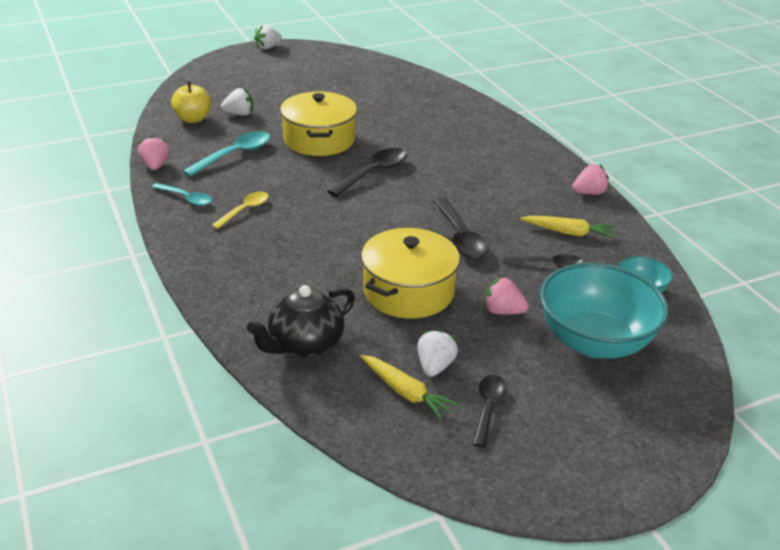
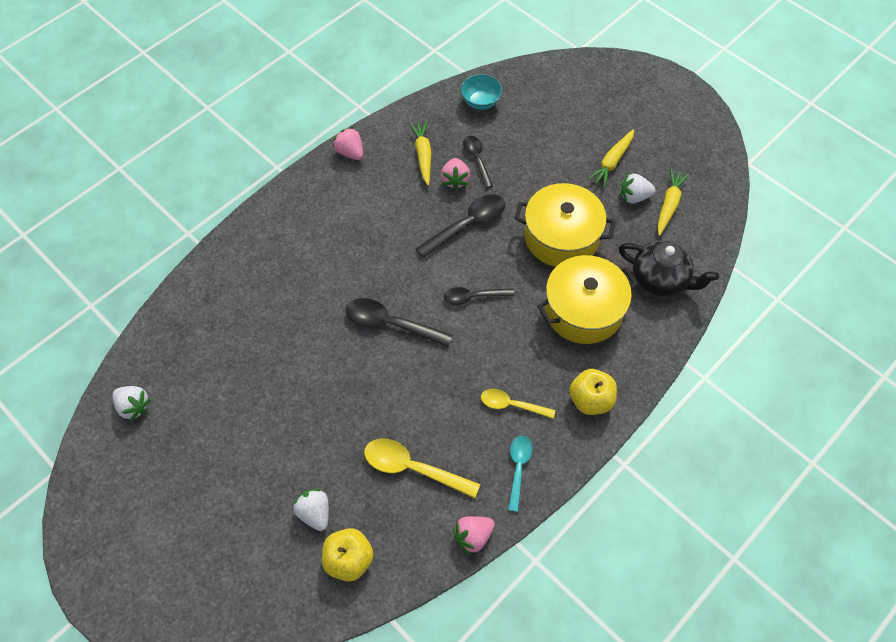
camera: 110 degrees left, 25 degrees up
turquoise spoon [183,131,270,177] -> yellow spoon [364,439,480,498]
white strawberry [254,25,282,50] -> white strawberry moved to [112,386,151,421]
yellow pot [280,91,357,156] -> yellow pot moved to [537,255,638,344]
black spoon [473,375,507,448] -> black spoon moved to [444,287,514,305]
pink strawberry [484,276,528,315] -> pink strawberry moved to [441,158,470,190]
turquoise bowl [540,263,669,359] -> none
none -> yellow apple [569,369,617,415]
none -> yellow carrot [588,129,634,188]

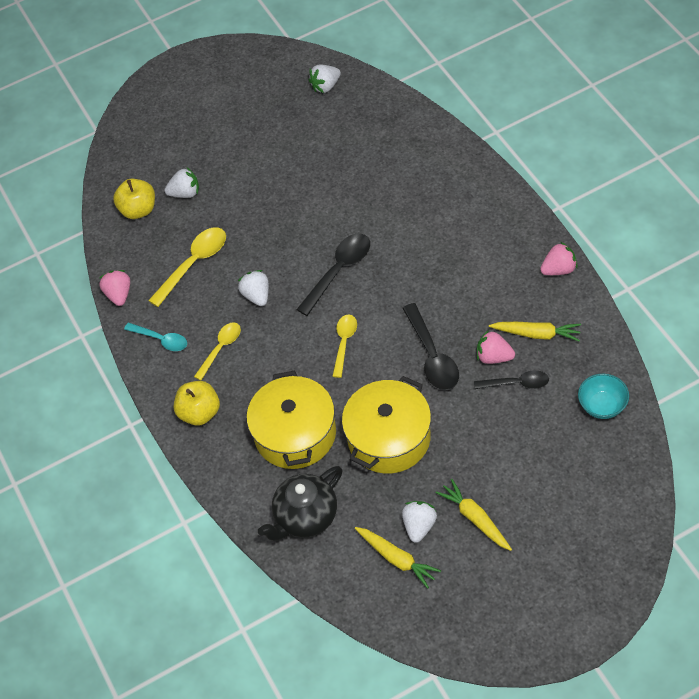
camera: 115 degrees right, 5 degrees down
black spoon [444,287,514,305] -> yellow spoon [332,315,357,378]
none -> white strawberry [238,270,269,306]

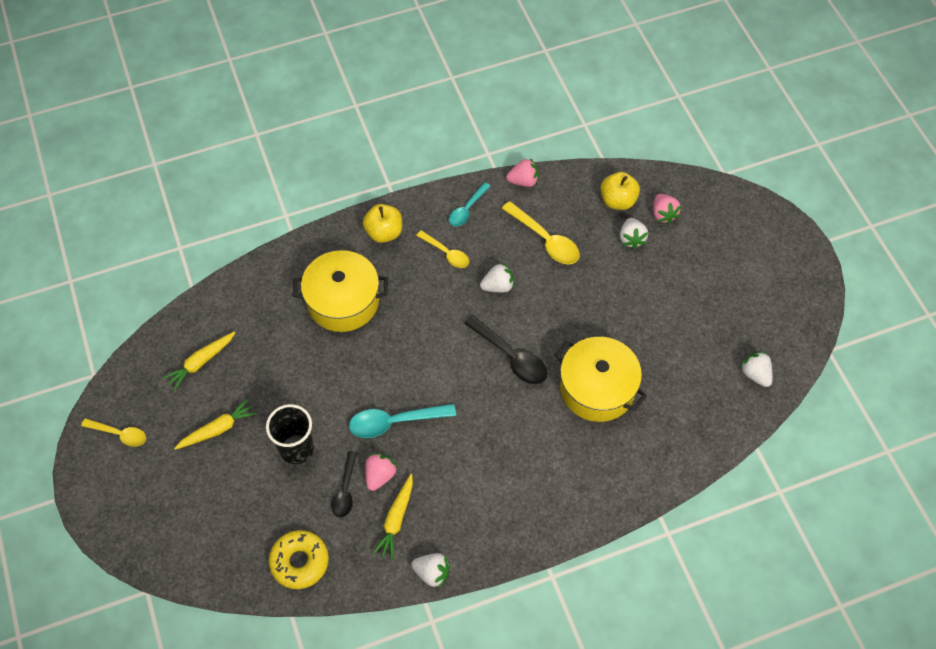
camera: 90 degrees right, 5 degrees up
black teapot [258,466,342,541] -> none
yellow spoon [332,315,357,378] -> yellow spoon moved to [81,418,146,447]
yellow pot [342,376,431,474] -> yellow pot moved to [555,337,647,422]
black spoon [402,303,459,390] -> turquoise spoon [349,404,456,438]
white strawberry [402,501,437,543] -> white strawberry moved to [411,553,450,588]
pink strawberry [540,242,578,275] -> pink strawberry moved to [653,194,681,224]
turquoise bowl [578,374,629,419] -> yellow donut [269,530,329,589]
none -> black cup [266,404,314,464]

